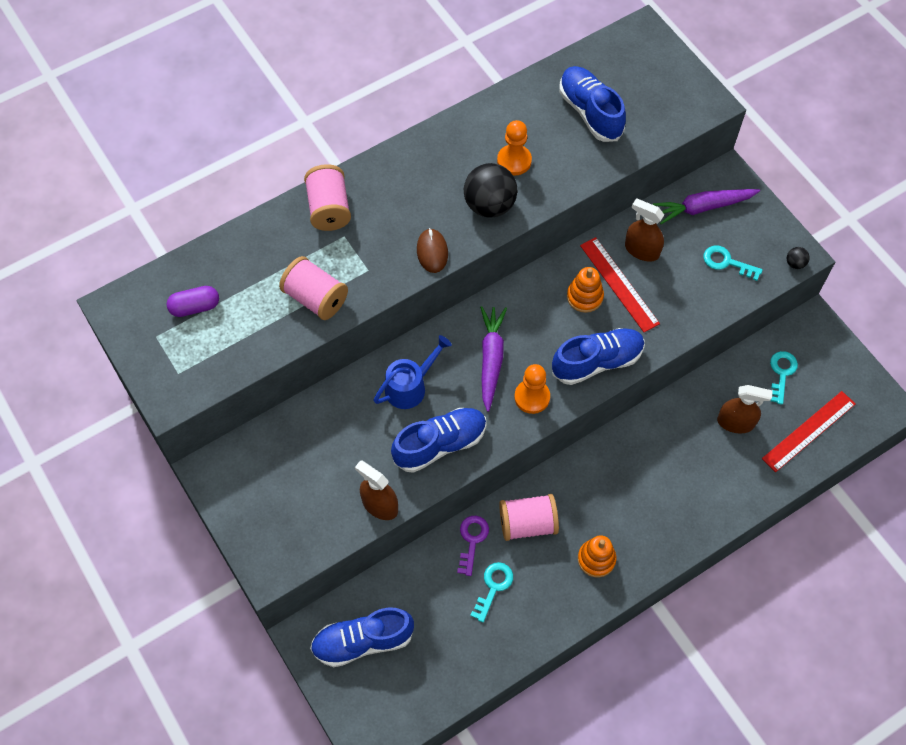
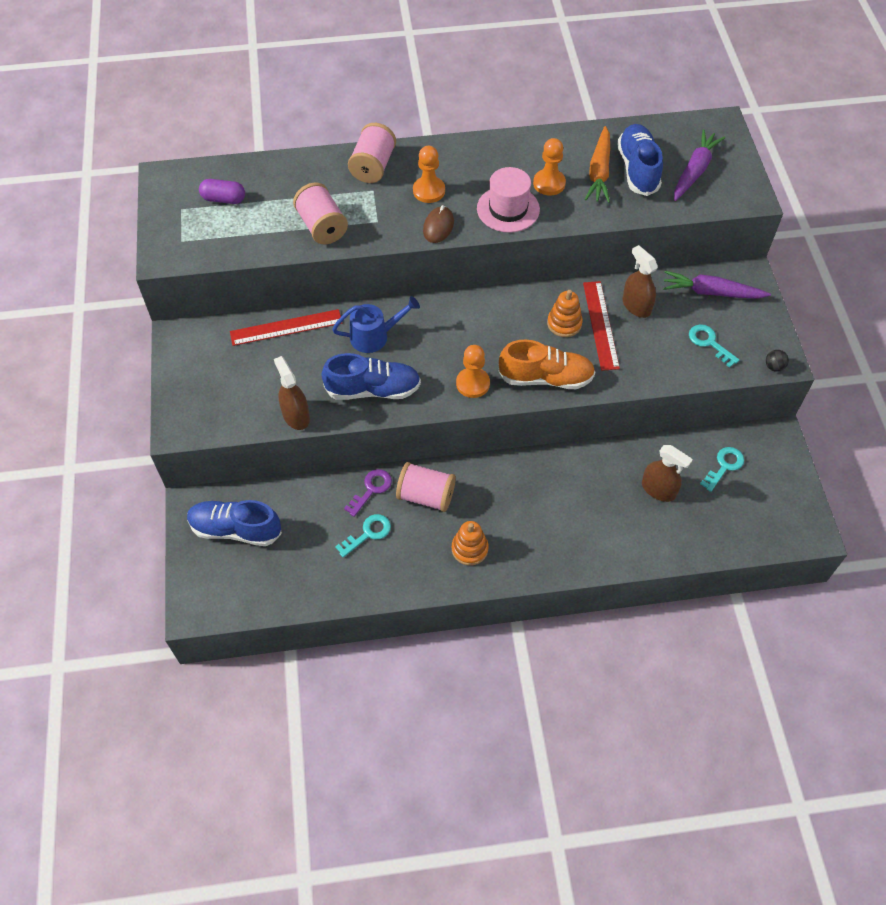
camera: 25 degrees right, 5 degrees down
black ball [464,163,517,218] -> pink hat [477,167,540,233]
purple carrot [480,306,507,412] -> purple carrot moved to [674,129,725,201]
blue shoe [552,328,645,385] -> orange shoe [498,339,595,389]
red ruler [762,391,855,472] -> red ruler moved to [230,309,342,346]
none -> orange pawn [413,146,445,203]
none -> orange carrot [585,126,610,203]

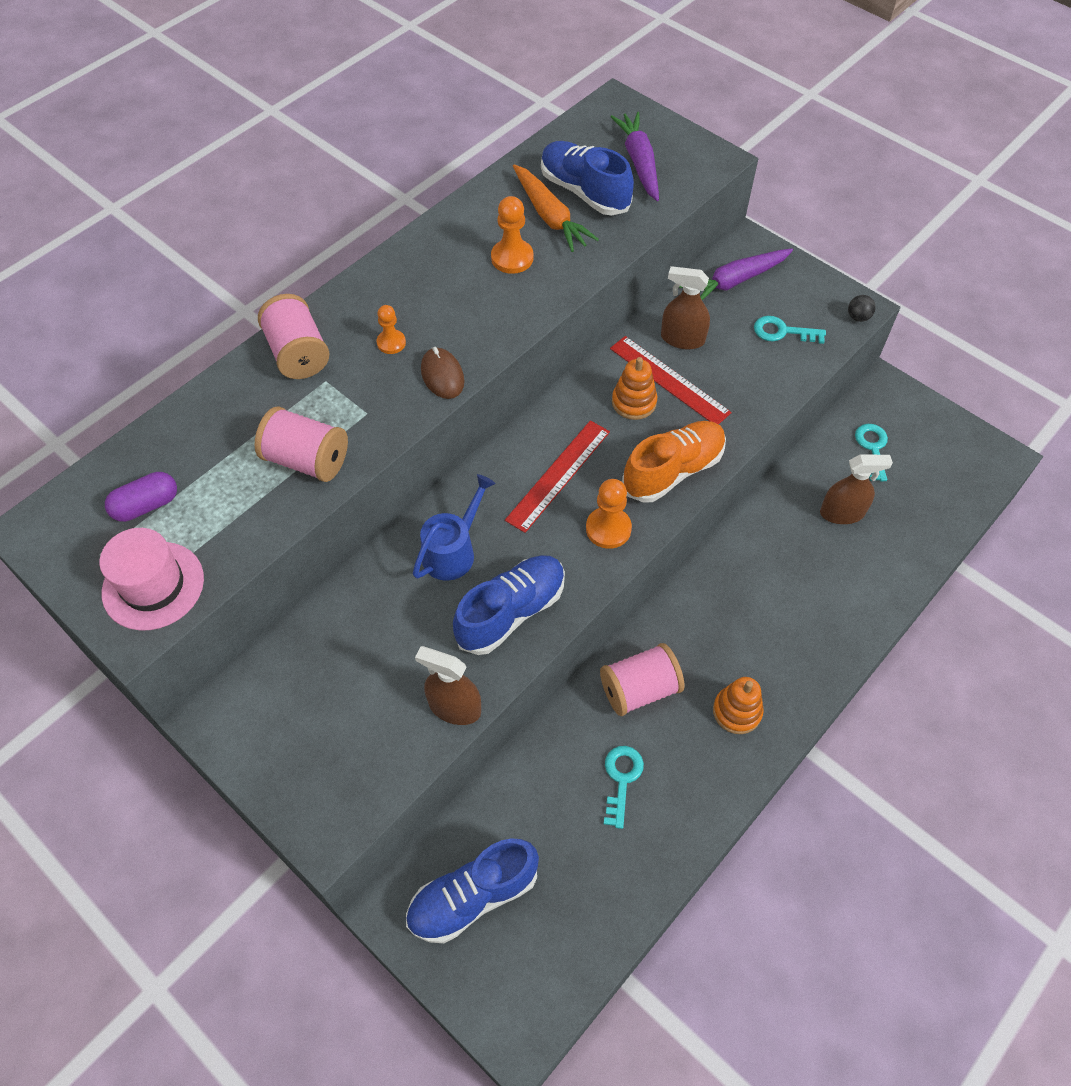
camera: 40 degrees left, 0 degrees up
red ruler [230,309,342,346] -> red ruler moved to [505,420,610,533]
purple key [344,469,392,517] -> none
orange pawn [413,146,445,203] -> orange pawn [376,305,406,354], size x0.64
pink hat [477,167,540,233] -> pink hat moved to [99,528,204,630]

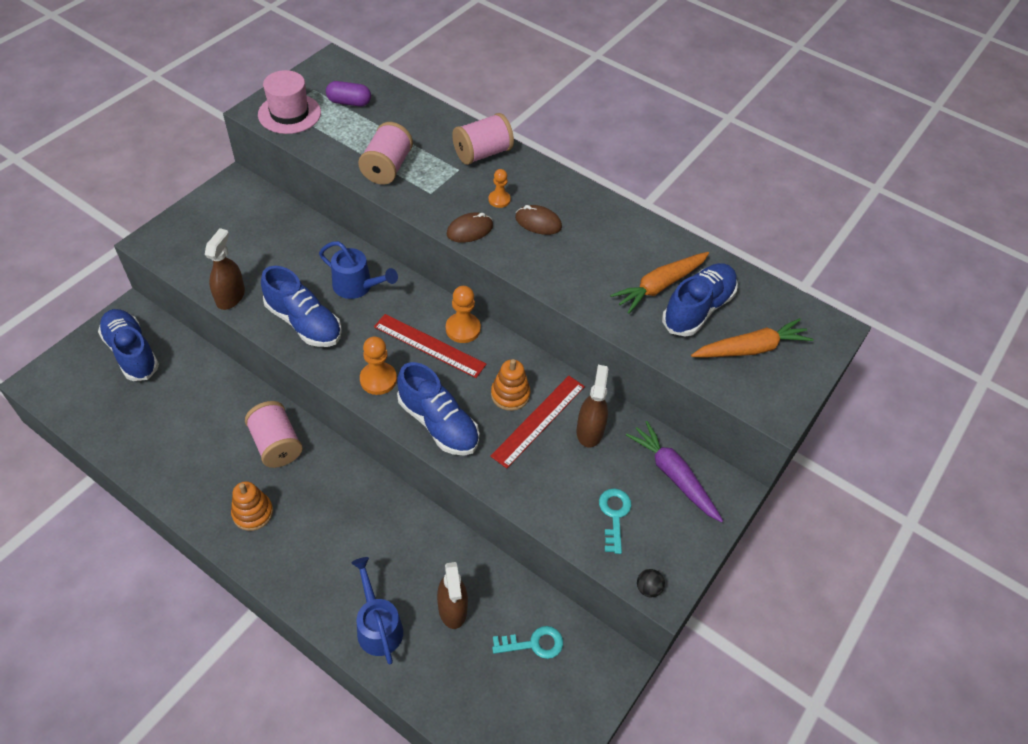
camera: 80 degrees right, 5 degrees down
purple capsule [105,472,177,522] -> purple capsule turned 45 degrees counterclockwise [326,81,371,107]
orange pawn [491,196,534,274] -> orange pawn moved to [446,286,481,343]
turquoise key [604,746,644,829] -> none
purple carrot [611,112,659,201] -> orange carrot [691,318,813,358]
orange shoe [622,421,726,503] -> blue shoe [397,362,479,456]
none -> blue watering can [352,557,403,664]
none -> brown mouse [515,205,562,235]

